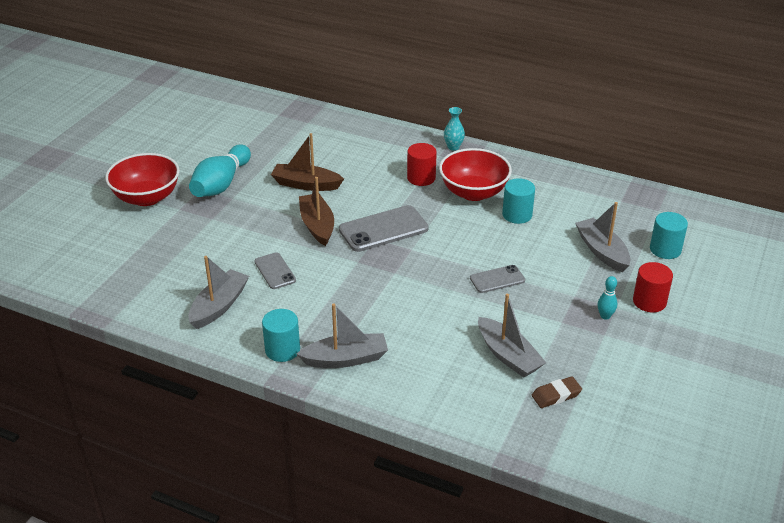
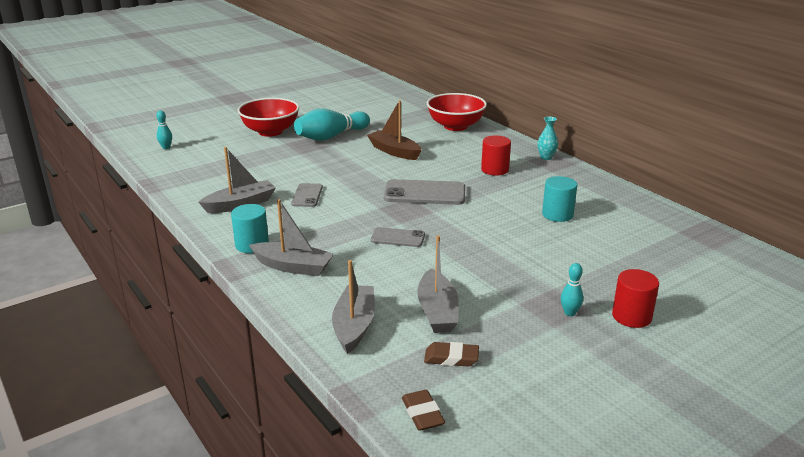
camera: 30 degrees right, 10 degrees down
brown boat [299,177,334,246] -> none
red bowl [439,148,512,201] -> red bowl moved to [427,93,487,131]
grey phone [470,265,525,293] -> grey phone moved to [371,227,425,247]
grey boat [576,202,631,272] -> grey boat moved to [332,260,375,354]
turquoise cylinder [650,212,688,259] -> none
none -> turquoise bowling pin [156,111,172,149]
none -> brown eraser [402,390,445,431]

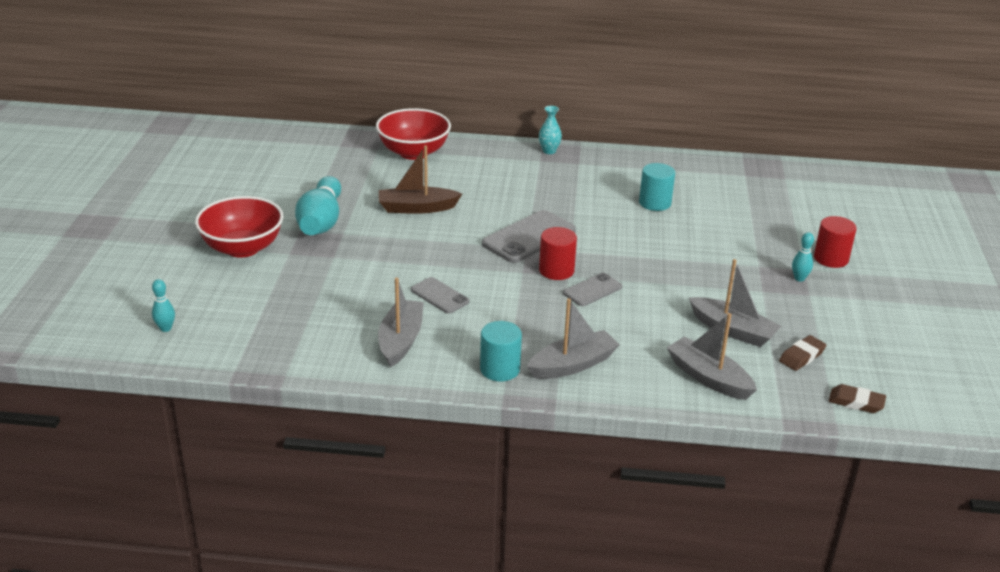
camera: 50 degrees left, 5 degrees up
red cylinder [481,135,511,176] -> red cylinder moved to [539,227,577,280]

